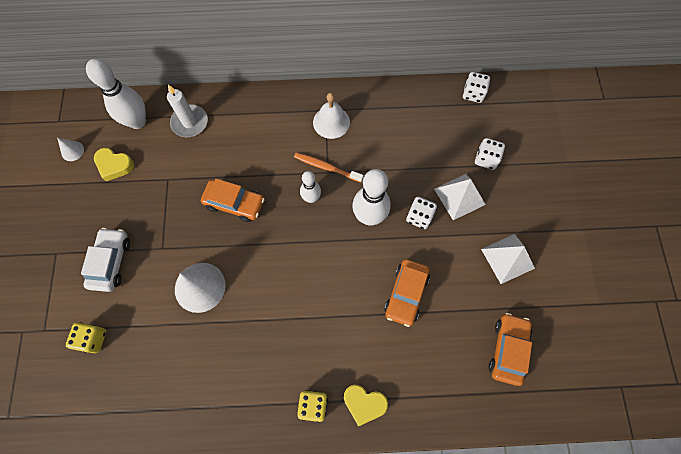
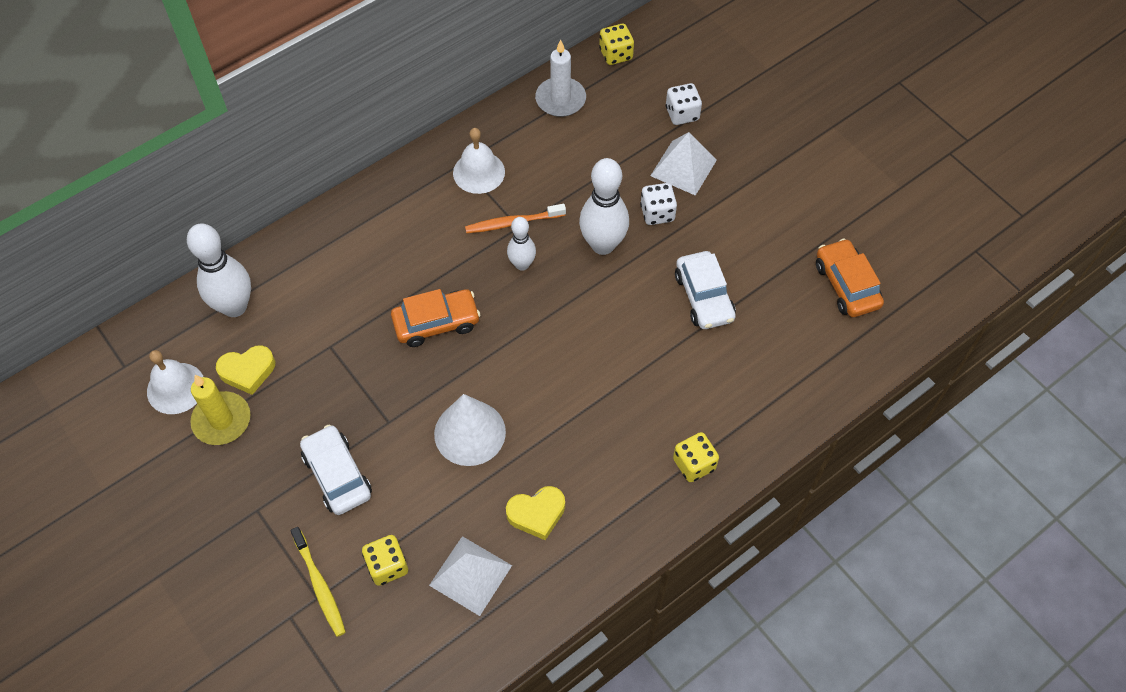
camera: 35 degrees left, 10 degrees down
white cone [57,138,84,161] -> white bell [147,350,203,414]
white candle [167,85,208,137] -> white candle moved to [535,39,586,117]
yellow heart [344,385,388,427] -> yellow heart moved to [506,486,565,540]
orange car [384,259,430,327] -> white car [675,251,736,329]
white dice [463,72,490,103] -> yellow dice [599,24,634,65]
white pyramid [481,234,535,284] -> white pyramid moved to [429,536,512,616]
none -> yellow candle [190,375,250,445]
none -> yellow toothbrush [290,527,346,637]

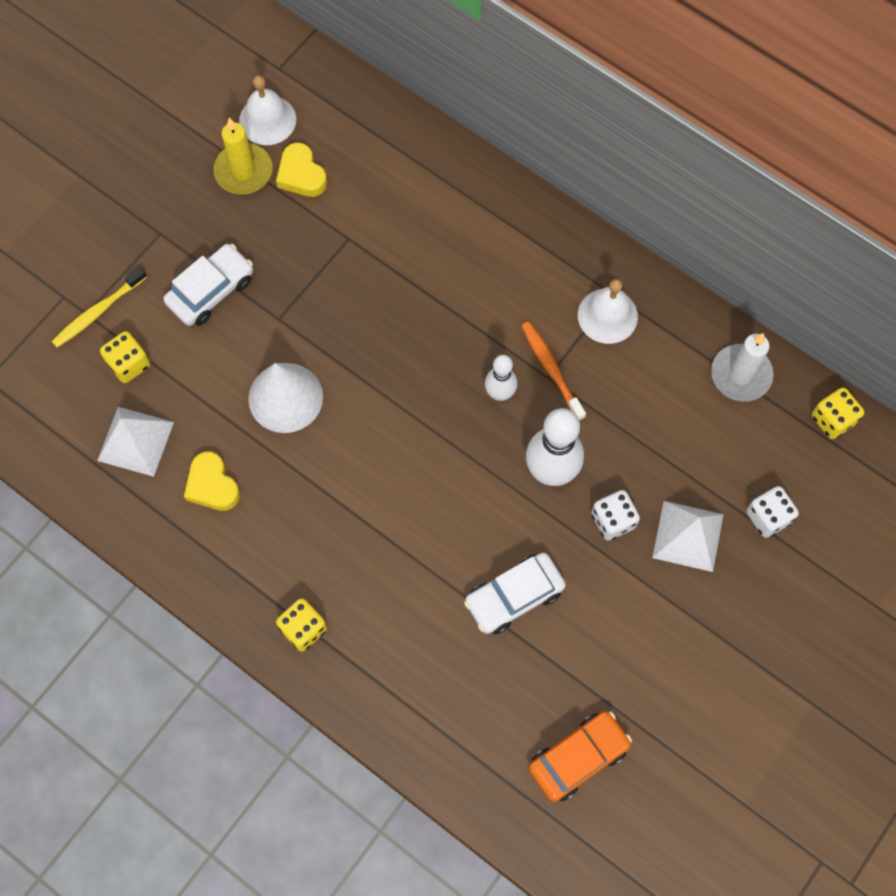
camera: 75 degrees right, 10 degrees up
white bowling pin [187,224,251,317] -> none
orange car [391,289,481,347] -> none

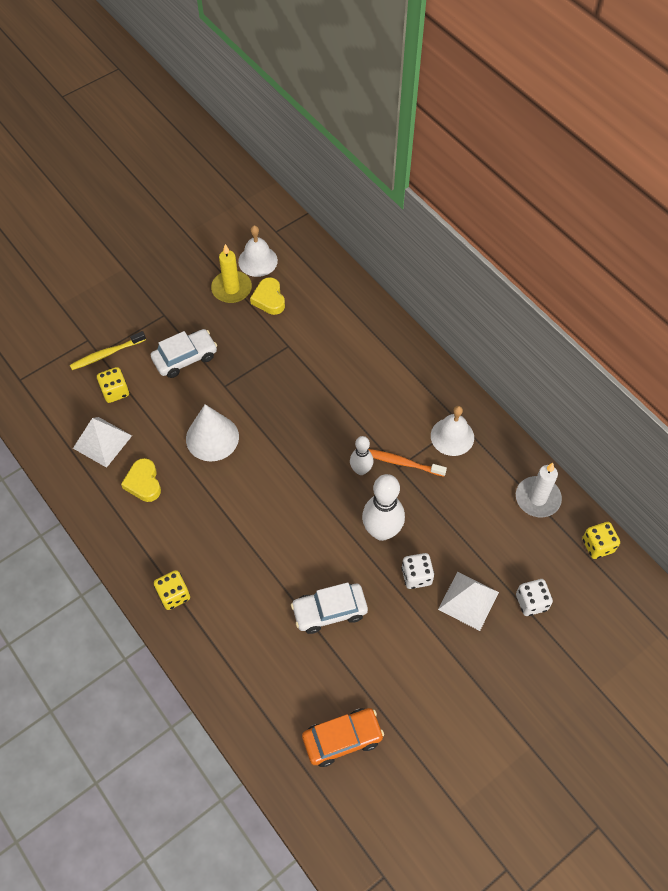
camera: 15 degrees right, 10 degrees down
orange toothbrush [521,321,586,421] -> orange toothbrush turned 60 degrees counterclockwise [368,449,447,477]

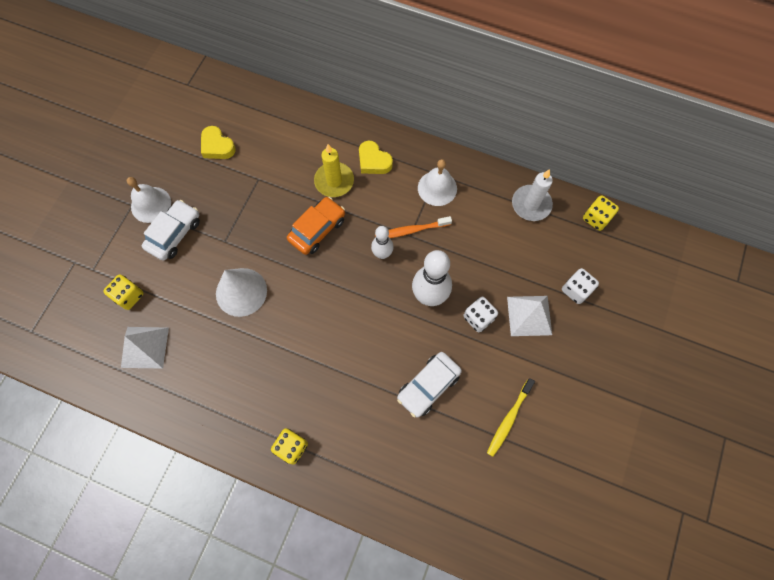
camera: 30 degrees left, 10 degrees up
yellow toothbrush [70,331,146,370] -> yellow toothbrush moved to [487,378,535,457]
yellow heart [121,458,161,502] -> yellow heart moved to [359,141,393,174]
yellow candle [211,244,252,303] -> yellow candle moved to [314,144,354,197]
white bell [238,226,278,277] -> white bell moved to [127,177,171,223]
orange car [302,708,384,767] -> orange car moved to [287,197,345,255]

